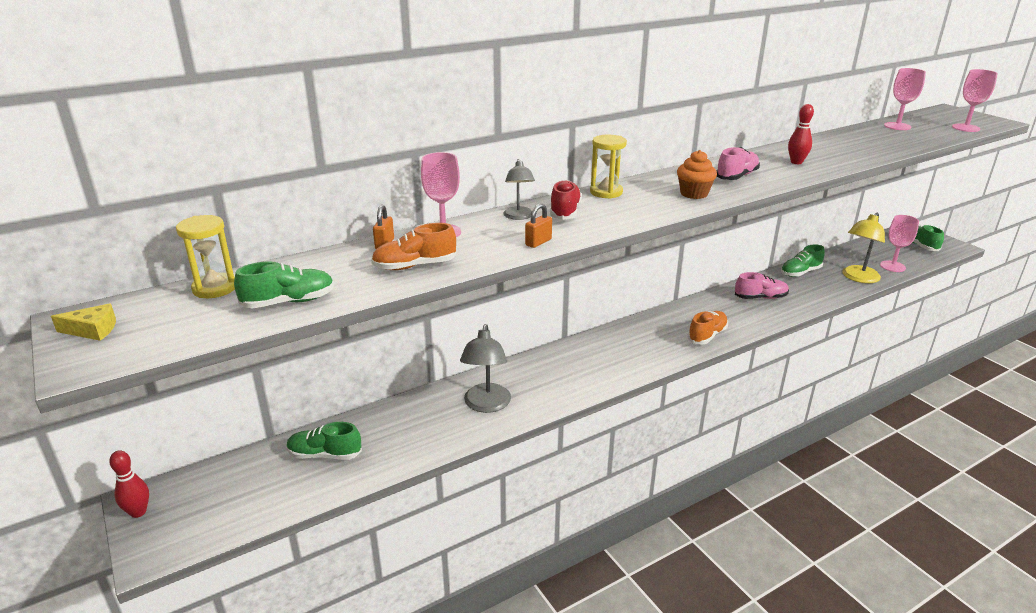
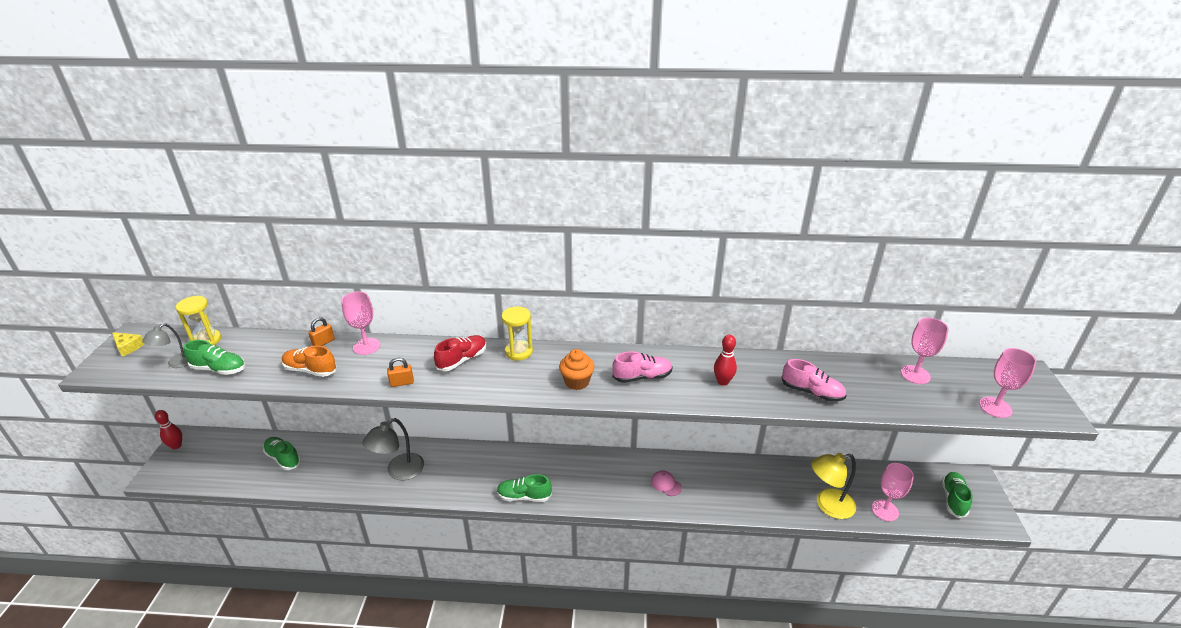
camera: 35 degrees right, 5 degrees up
grey lamp [503,159,535,220] -> grey lamp moved to [142,324,188,368]
orange shoe [687,311,728,344] -> none
pink shoe [735,272,789,299] -> pink shoe moved to [782,359,847,402]
green shoe [781,245,825,277] -> green shoe moved to [497,474,552,502]
none -> pink cap [651,470,682,496]

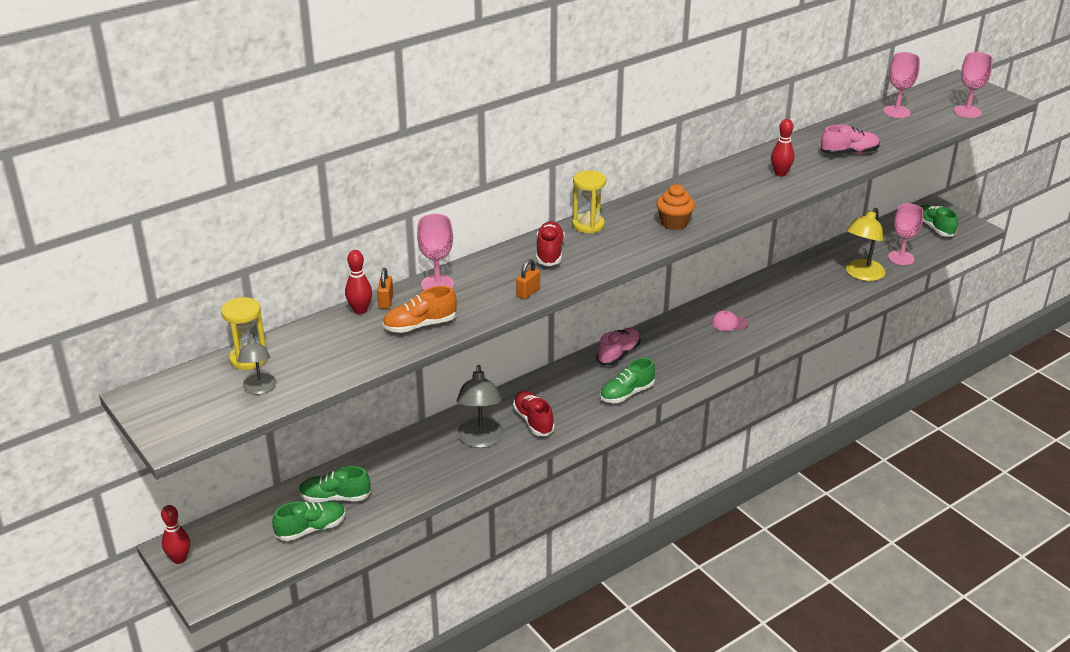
camera: 40 degrees left, 0 degrees up
yellow cheese [112,332,144,356] -> none
green shoe [184,340,245,375] -> green shoe moved to [272,501,346,541]
pink shoe [612,351,673,383] -> pink shoe moved to [596,328,641,365]
none -> red bowling pin [345,250,372,314]
none -> red shoe [513,391,555,436]

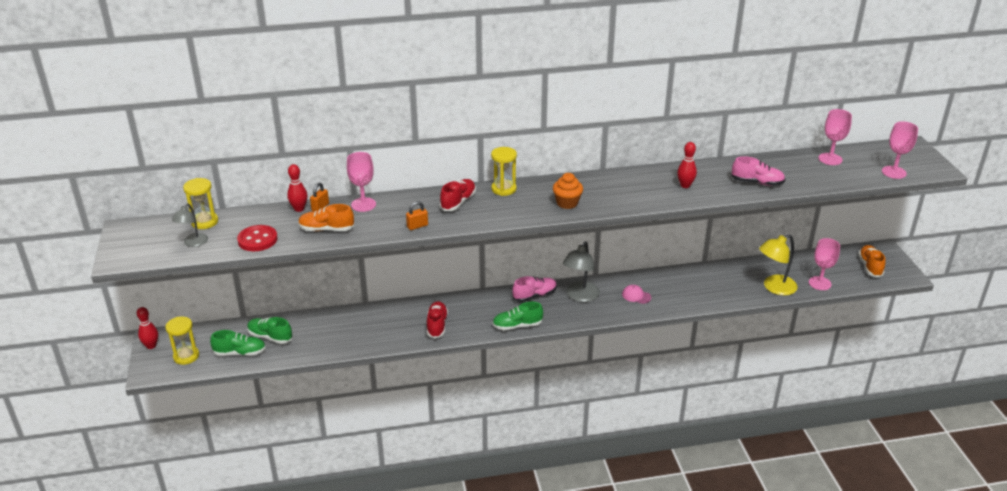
camera: 25 degrees right, 0 degrees up
grey lamp [457,365,504,448] -> grey lamp moved to [563,241,600,302]
green shoe [920,204,958,237] -> orange shoe [858,245,885,277]
none -> yellow hourglass [165,317,199,365]
none -> red button [237,225,278,251]

